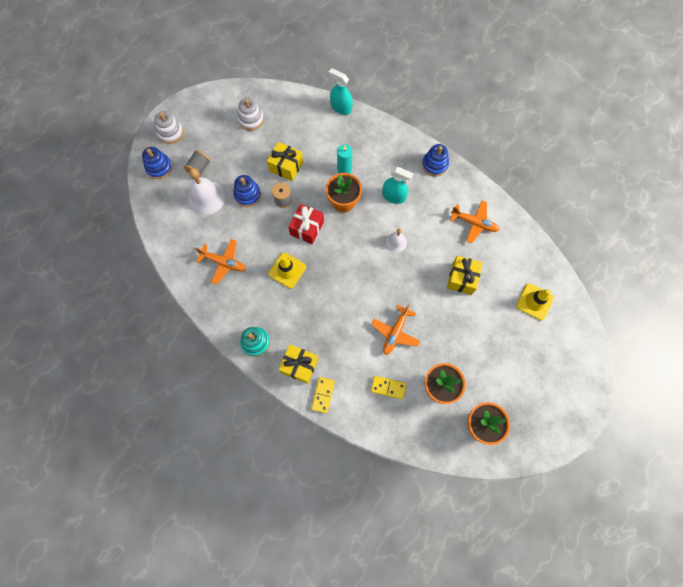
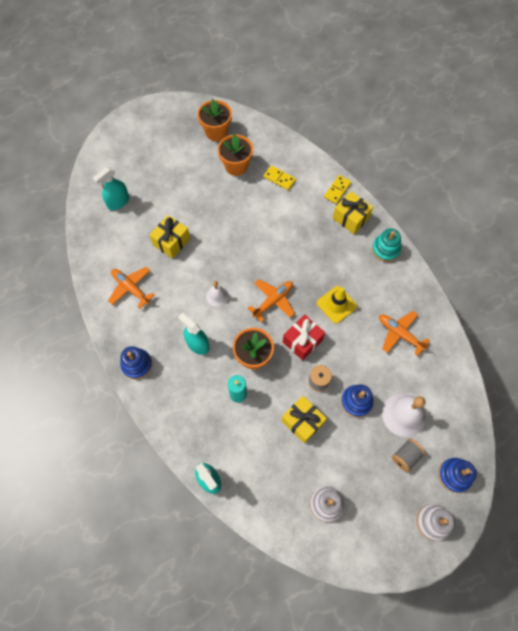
camera: 160 degrees left, 5 degrees down
orange plane [371,304,420,355] -> orange plane moved to [248,279,295,322]
yellow traffic cone [516,284,554,320] -> turquoise spray bottle [93,167,129,210]

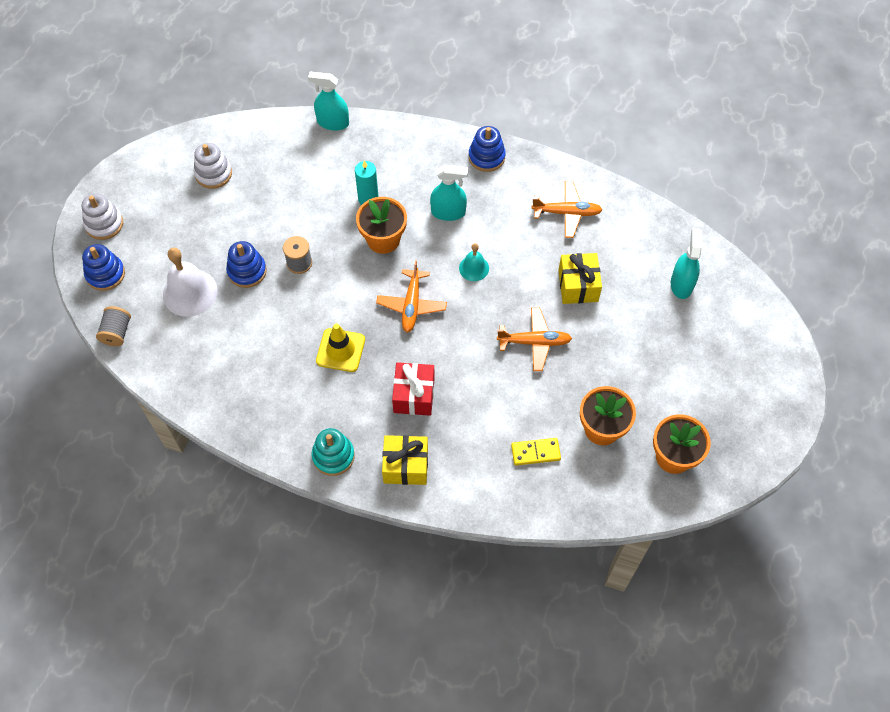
camera: 140 degrees right, 5 degrees down
white bell [206,281,229,307] -> turquoise bell [459,243,489,281]
yellow gift [282,396,327,444] -> none
red gift [283,314,325,360] -> red gift moved to [392,362,435,416]
yellow domino [324,175,351,204] -> none
orange plane [379,311,430,356] -> orange plane moved to [497,308,572,371]
grey spool [392,438,426,473] -> grey spool moved to [96,306,131,346]

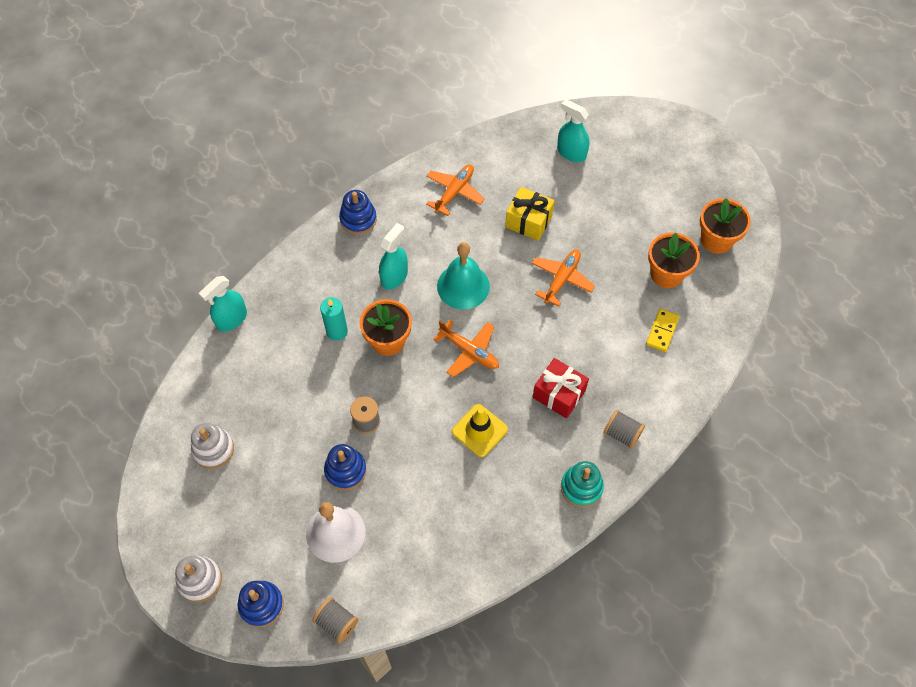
camera: 60 degrees left, 0 degrees up
yellow gift [382,435,428,485] -> grey spool [603,409,645,449]
turquoise bell [459,243,489,281] -> turquoise bell [437,242,490,309], size x1.79

